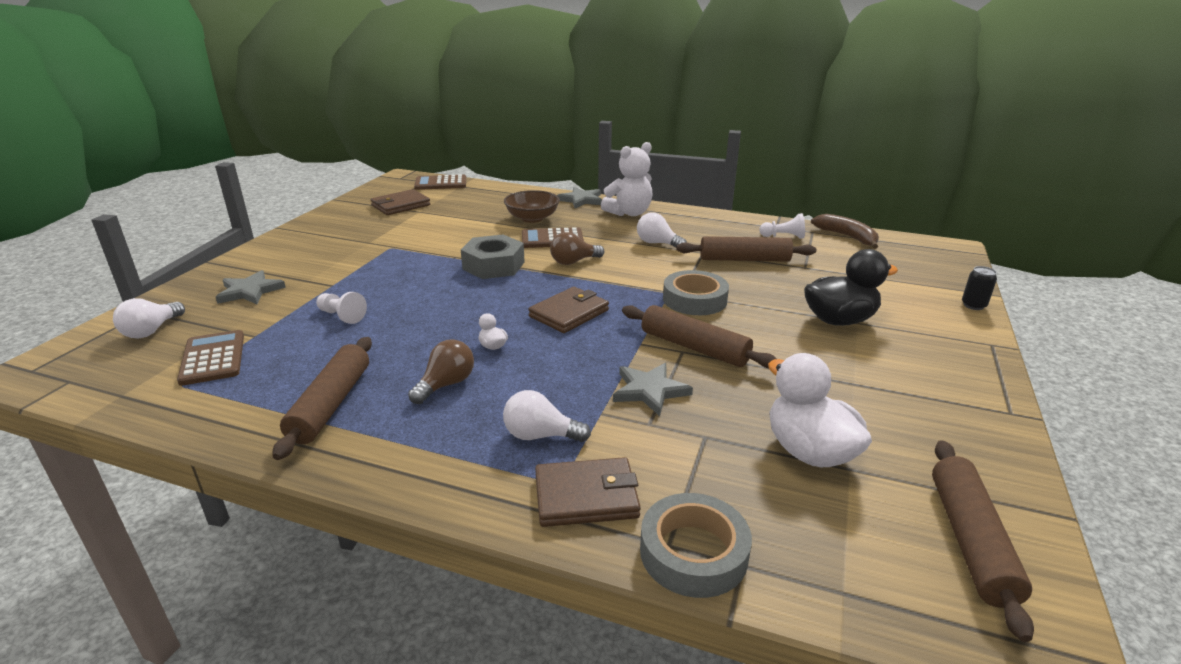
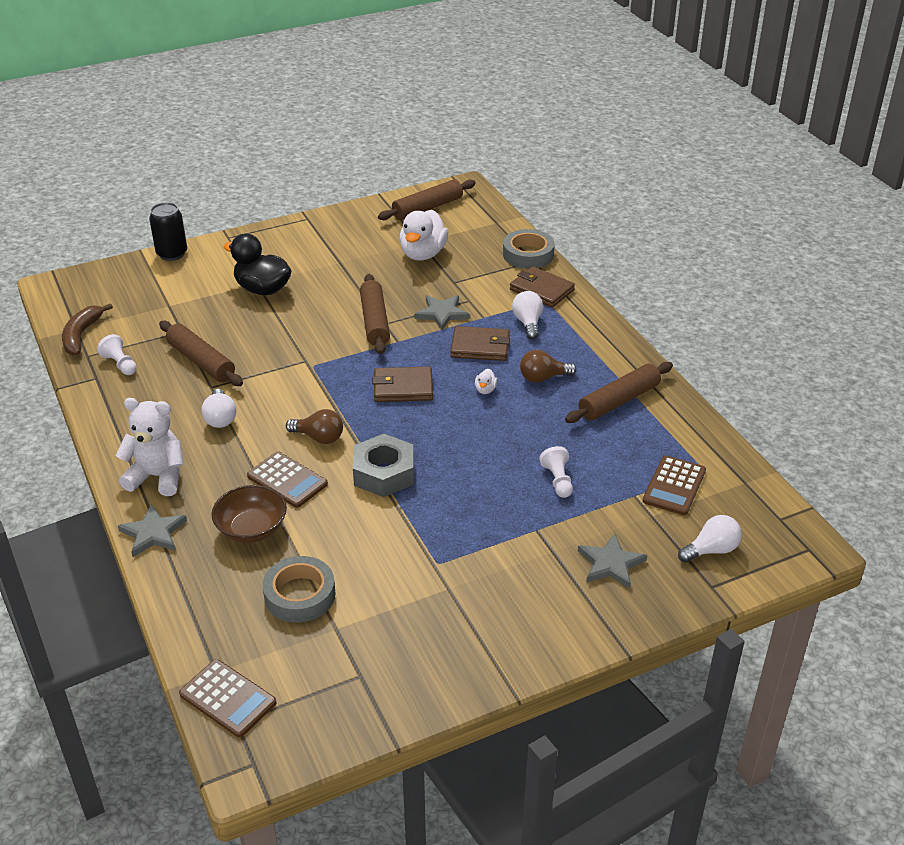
camera: 135 degrees left, 10 degrees up
brown wallet [371,189,430,215] -> brown wallet moved to [450,326,510,361]
white light bulb [503,390,591,442] -> white light bulb turned 150 degrees counterclockwise [512,291,543,339]
grey tape [663,270,729,315] -> grey tape moved to [262,556,335,623]
black can [962,266,997,310] -> black can [149,202,187,261], size x1.67

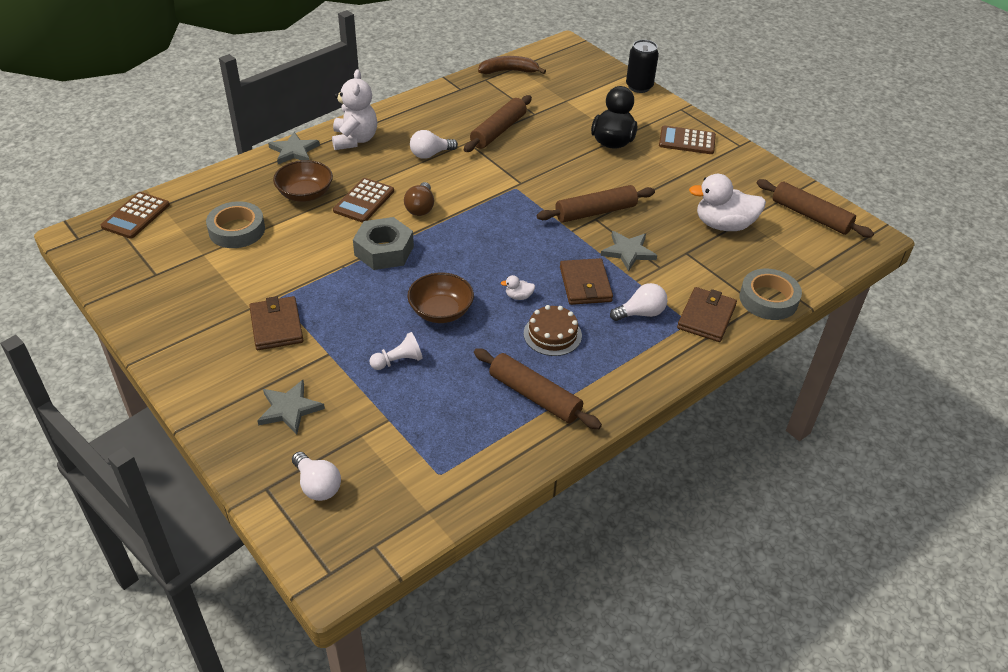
camera: 75 degrees right, 5 degrees up
white pawn [97,334,137,375] -> none
brown wallet [372,367,433,402] -> brown wallet moved to [249,296,304,350]
brown light bulb [520,350,577,383] -> brown cake [524,305,582,356]
brown calculator [643,455,706,515] -> brown calculator moved to [659,126,716,154]
none -> brown bowl [407,273,474,323]

